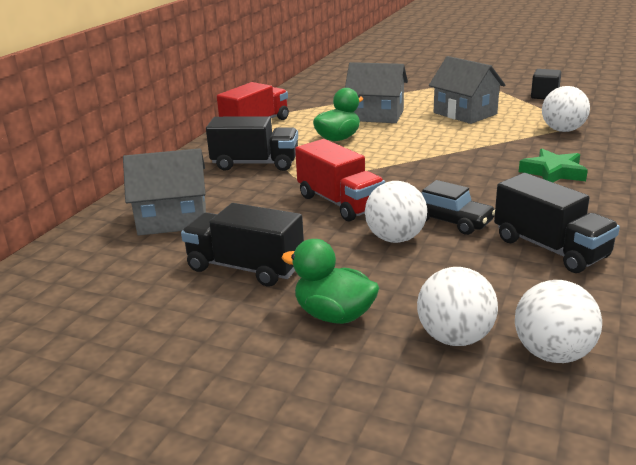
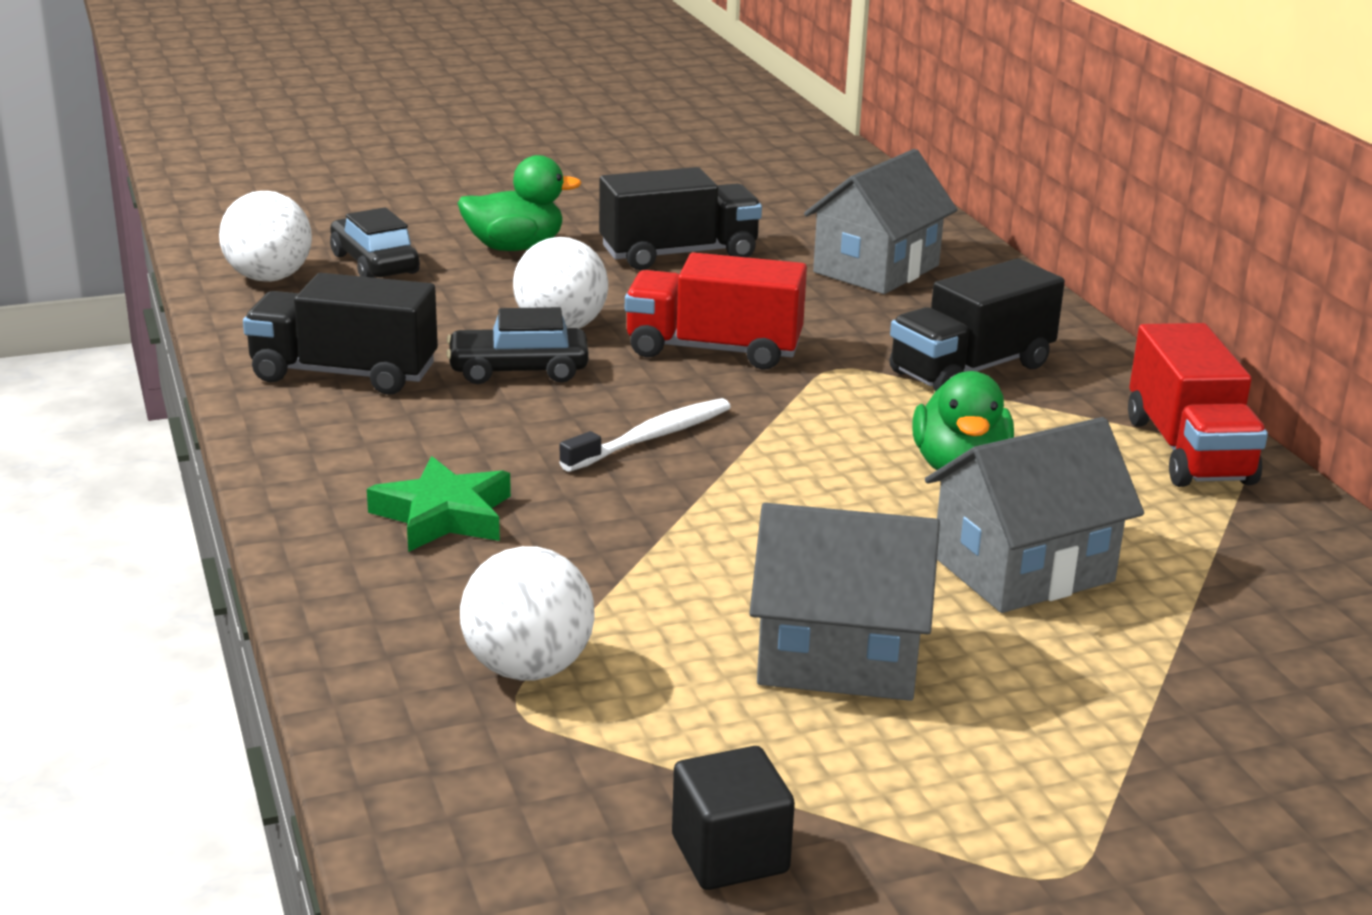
camera: 135 degrees right, 0 degrees up
white ball [417,267,498,346] -> black car [330,207,420,278]
none -> white toothbrush [559,398,731,472]

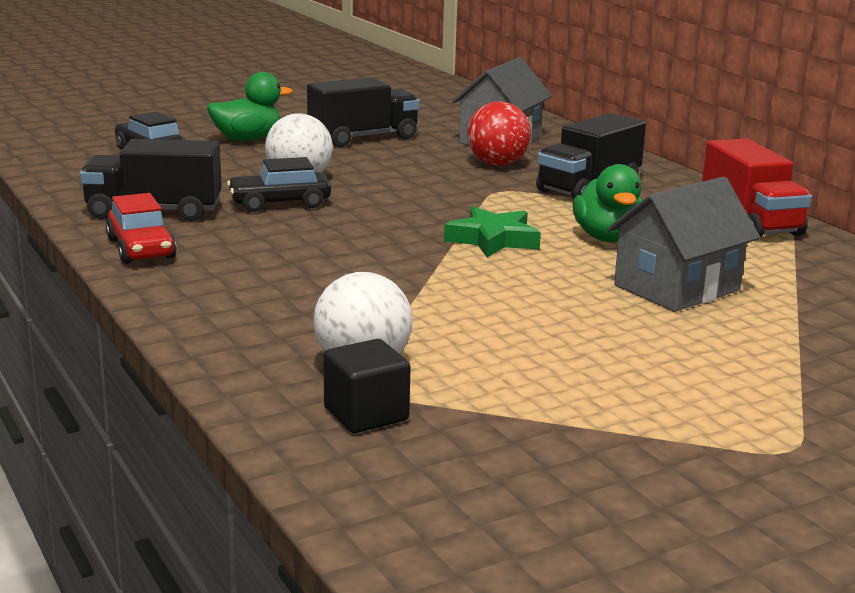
camera: 10 degrees left, 5 degrees down
white ball [219,191,312,282] -> none
green star [367,456,511,552] -> green star moved to [444,206,541,257]
white toothbrush [559,398,731,472] -> none
red truck [625,252,807,370] -> none
black cube [672,746,795,890] -> black cube moved to [324,339,411,433]
grey house [750,503,940,701] -> none
none -> red car [106,193,177,264]
none -> red ball [467,102,531,166]

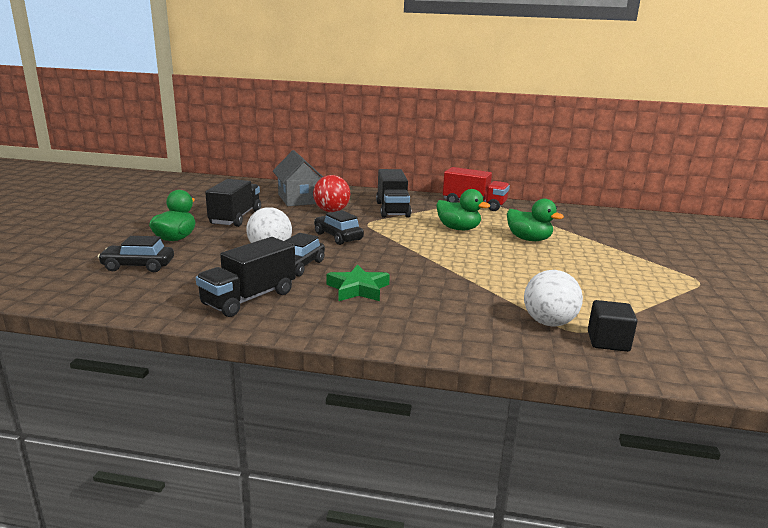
camera: 50 degrees left, 0 degrees up
red car [106,193,177,264] -> none
green star [444,206,541,257] -> green star moved to [326,264,390,301]
grey house [607,177,760,312] -> green duck [507,199,564,241]
none -> black car [314,210,364,245]

